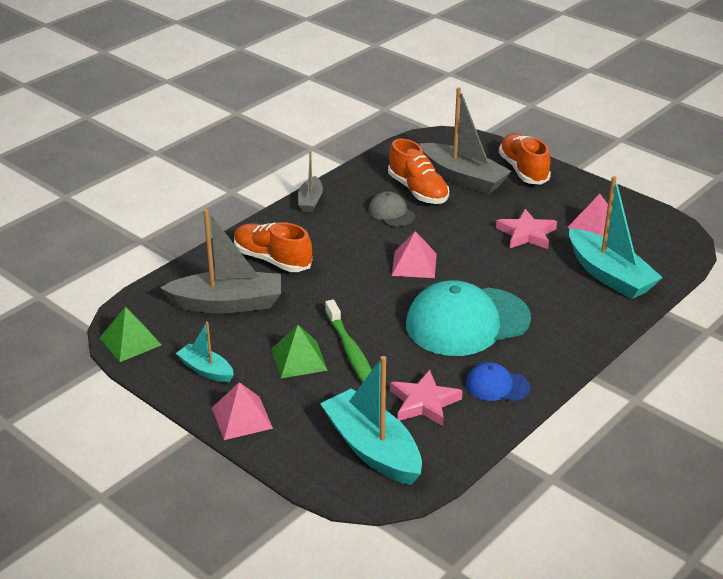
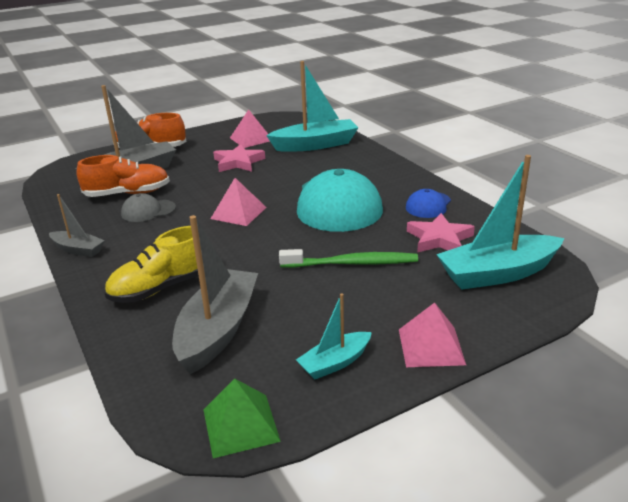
camera: 70 degrees left, 5 degrees down
orange shoe [234,222,312,272] -> yellow shoe [105,226,199,303]
green pyramid [272,325,328,378] -> none

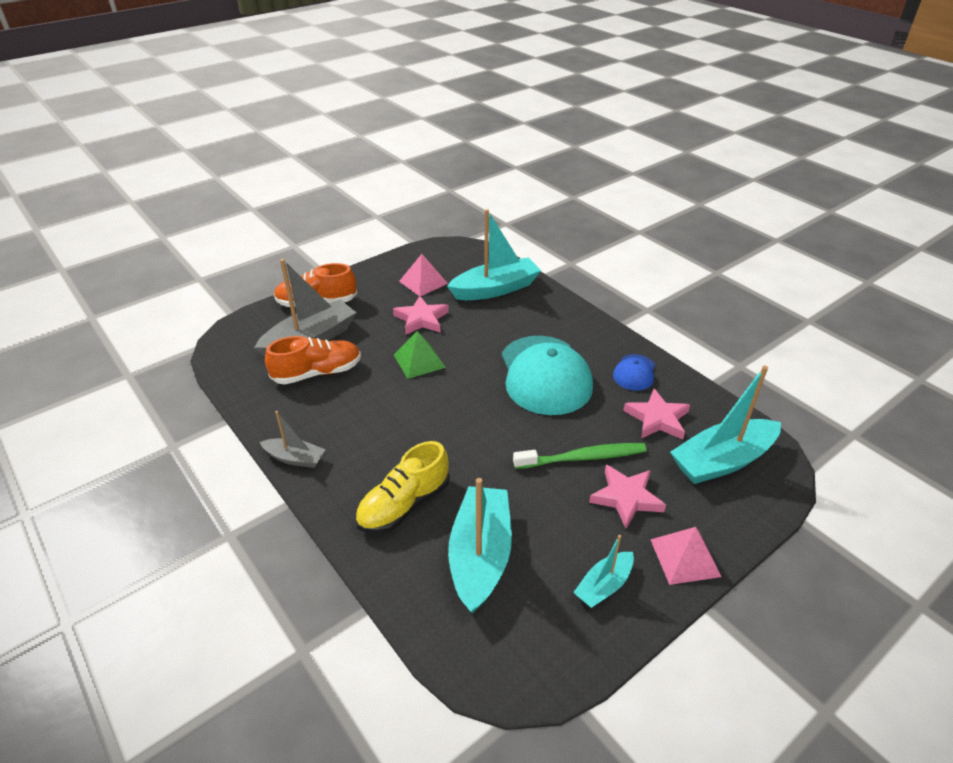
camera: 10 degrees left, 10 degrees up
grey cap [121,193,176,222] -> none
grey boat [172,215,258,374] -> turquoise boat [448,478,512,614]
green pyramid [203,378,281,458] -> green pyramid moved to [394,331,446,379]
pink pyramid [211,178,267,226] -> none
none -> pink star [589,465,666,529]

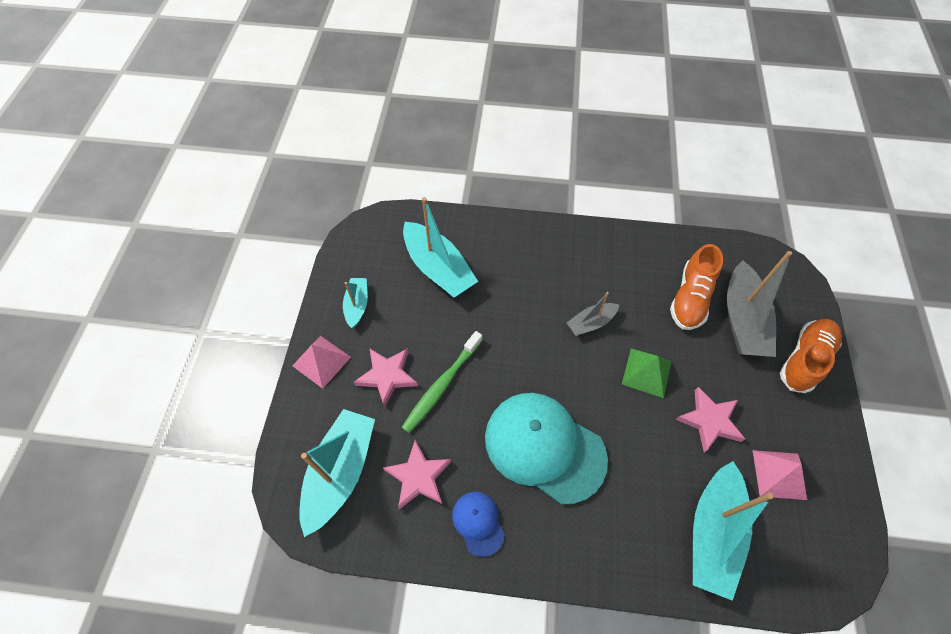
camera: 135 degrees right, 20 degrees up
grey boat [260,411,326,468] -> grey boat moved to [567,292,619,336]
yellow shoe [355,441,450,534] -> none

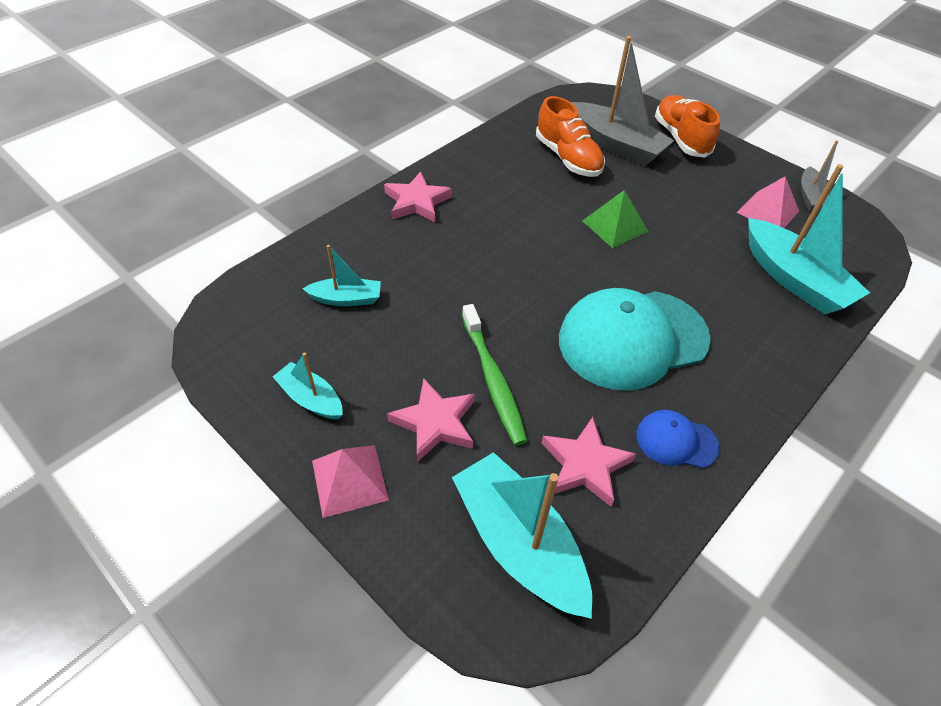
camera: 55 degrees left, 10 degrees down
turquoise boat [403,197,478,298] -> turquoise boat [303,245,381,306], size x0.54
grey boat [567,292,619,336] -> grey boat moved to [801,140,838,212]
pink star [676,387,745,452] -> pink star moved to [384,171,452,222]

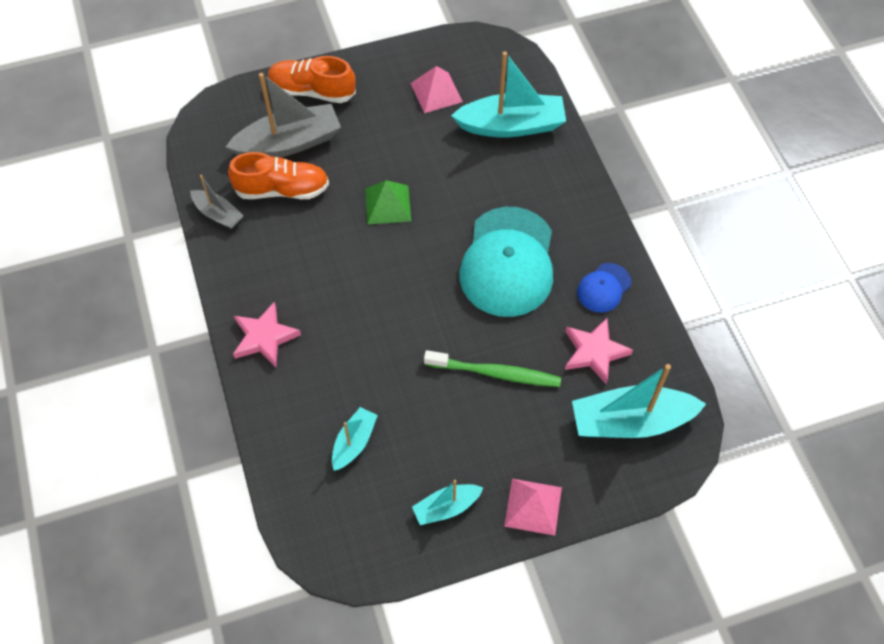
camera: 60 degrees left, 10 degrees up
pink star [387,378,475,462] -> none
grey boat [801,140,838,212] -> grey boat moved to [190,175,243,229]

